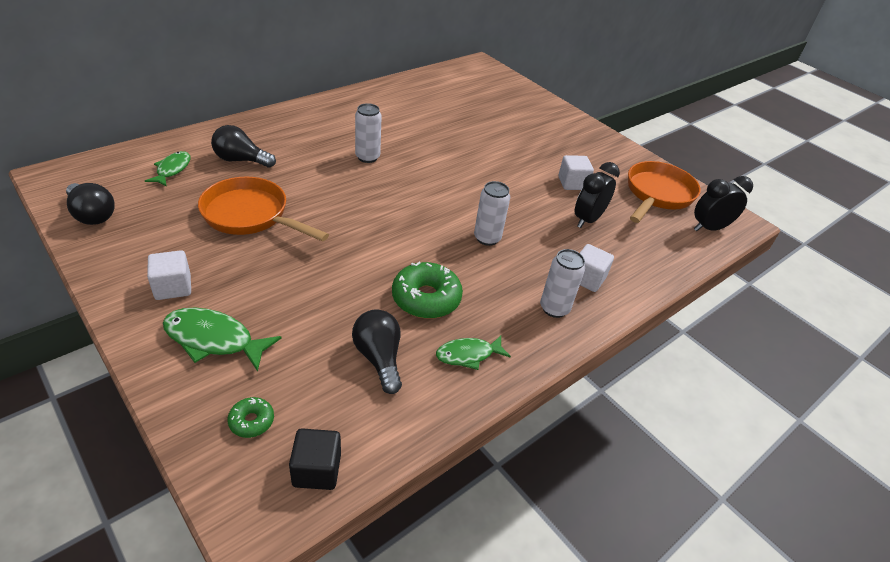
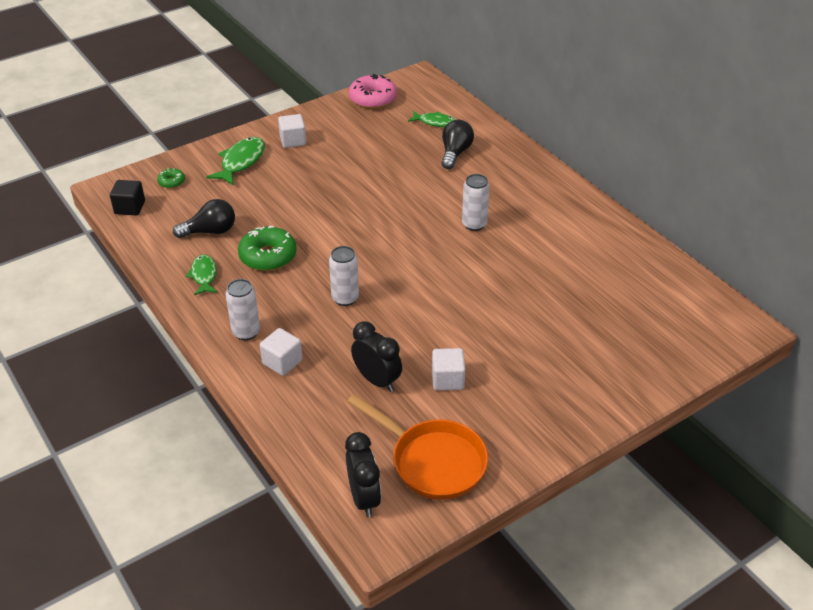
camera: 100 degrees right, 0 degrees up
black light bulb [66,183,114,225] -> pink donut [349,74,397,109]
orange pan [198,176,329,242] -> none

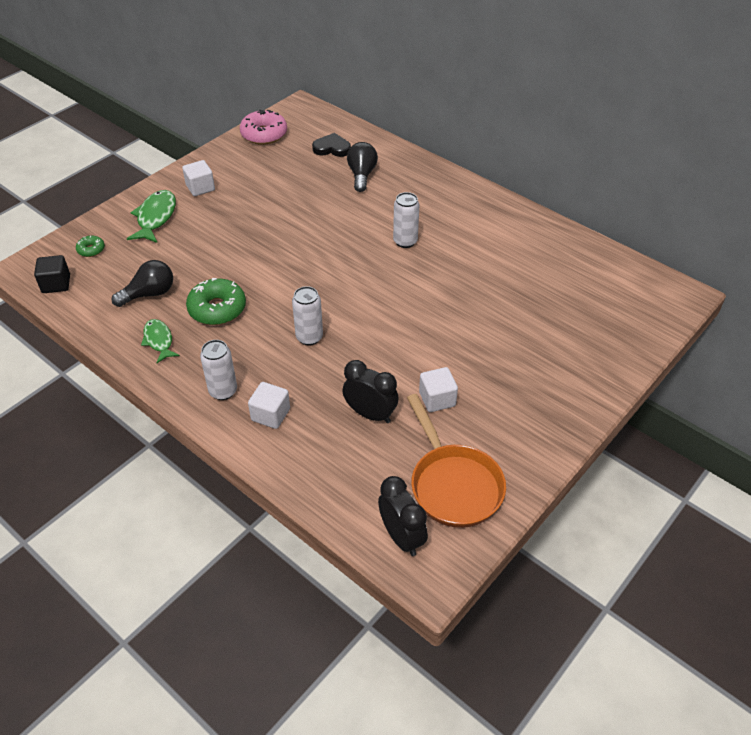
camera: 15 degrees left, 5 degrees up
orange pan [347,394,488,500] -> orange pan turned 45 degrees clockwise [407,394,506,528]
green fish [408,111,456,127] -> black heart [312,133,351,157]

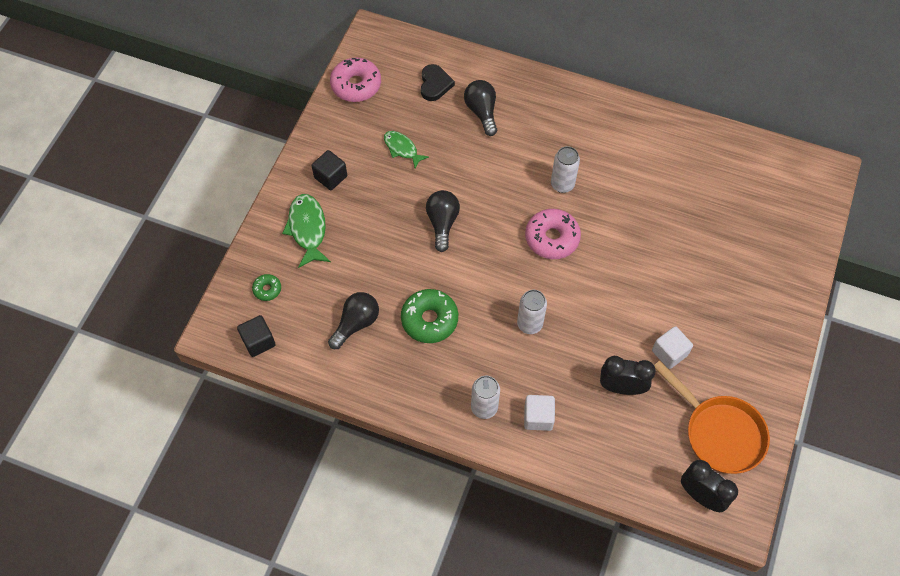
camera: 20 degrees left, 15 degrees up
green fish [141,319,180,363] -> green fish moved to [384,131,429,168]
white cube [182,160,215,196] -> black cube [312,150,347,190]
black heart [312,133,351,157] -> black heart turned 105 degrees clockwise [421,64,455,101]
none -> black light bulb [426,190,460,252]
none -> pink donut [525,209,581,259]

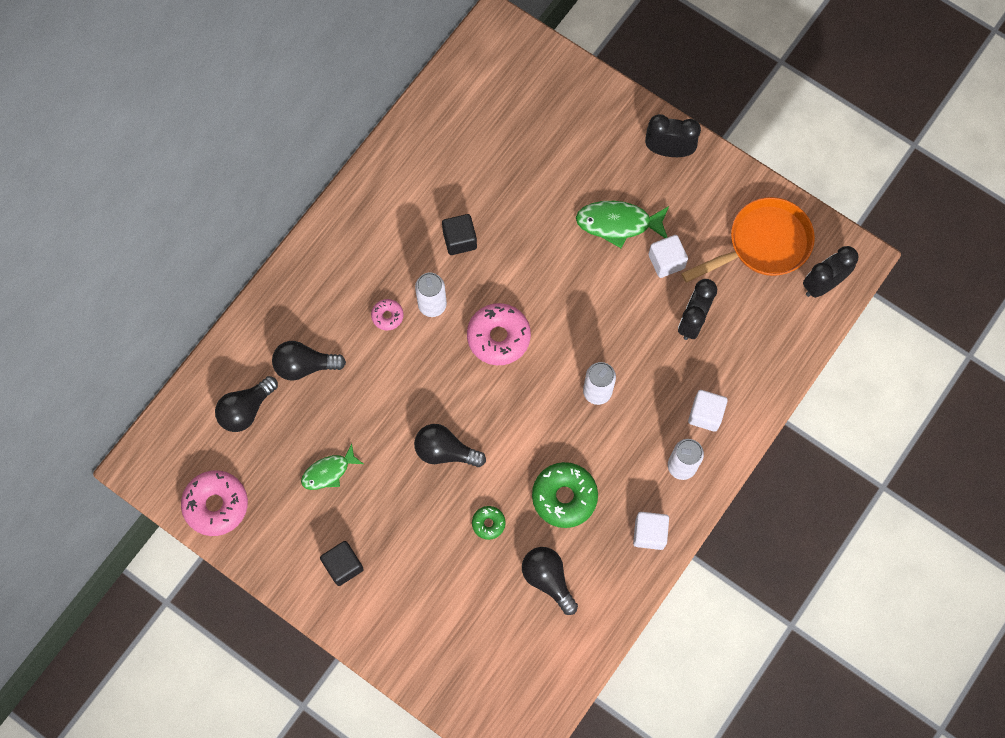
camera: 75 degrees left, 10 degrees up
black cube [237,315,276,357] -> black cube moved to [442,214,477,255]
green donut [252,274,281,301] -> green donut moved to [472,506,506,540]
green fish [282,194,331,268] -> green fish moved to [576,201,669,248]
black heart [421,64,455,101] -> black light bulb [215,376,278,432]
none -> pink donut [371,299,404,330]
none -> white cube [633,512,669,550]
none -> black clock [645,114,701,157]

